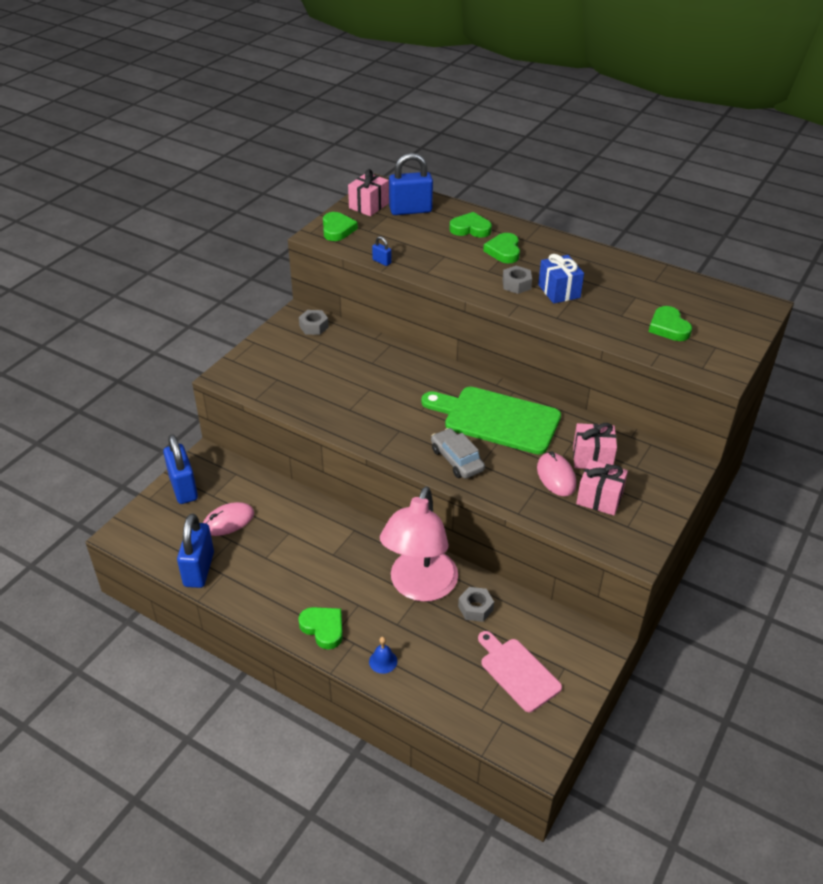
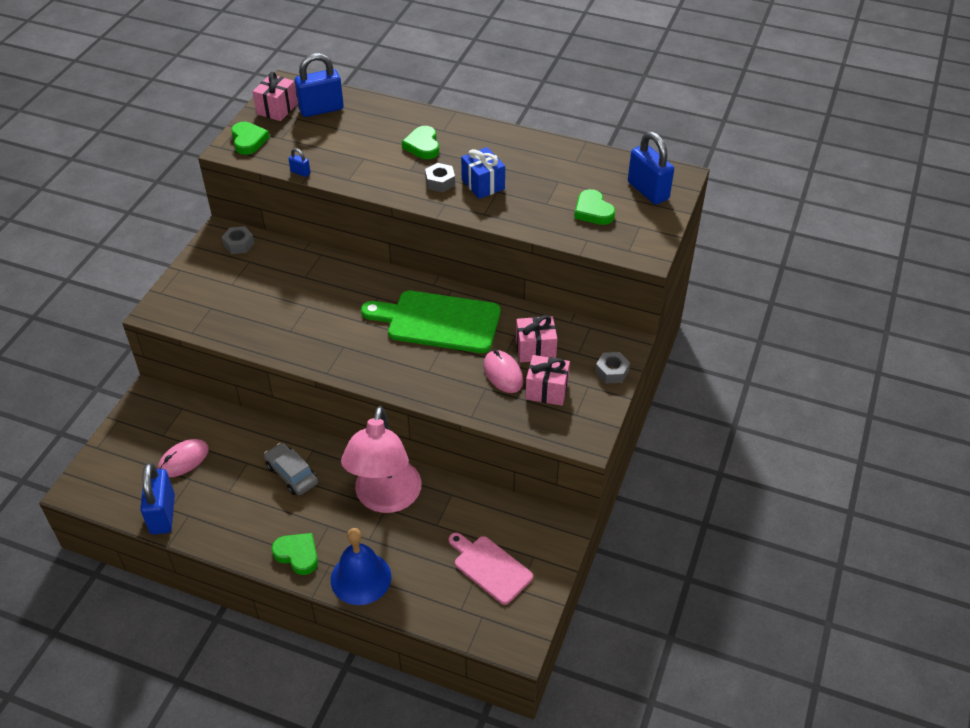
camera: 10 degrees left, 5 degrees up
blue padlock [163,434,198,504] -> blue padlock moved to [628,131,674,205]
blue bell [369,637,397,674] -> blue bell [331,528,391,605], size x2.21
grey car [431,428,485,479] -> grey car moved to [264,443,318,495]
green heart [450,212,492,238] -> none
grey nut [458,587,494,622] -> grey nut moved to [595,352,630,384]

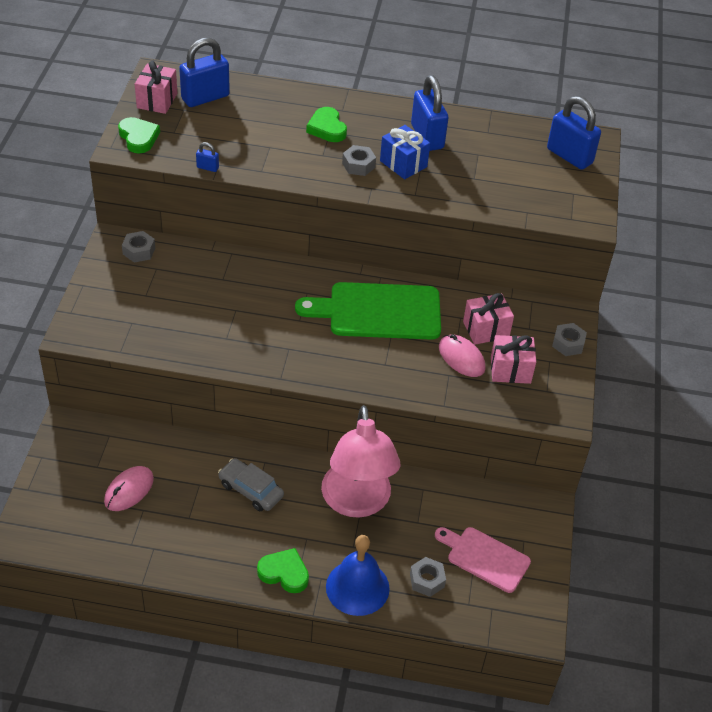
camera: 15 degrees left, 0 degrees up
blue padlock [140,463,175,534] -> blue padlock moved to [411,75,449,151]
green heart [574,189,615,225] -> none
none -> grey nut [410,557,446,597]

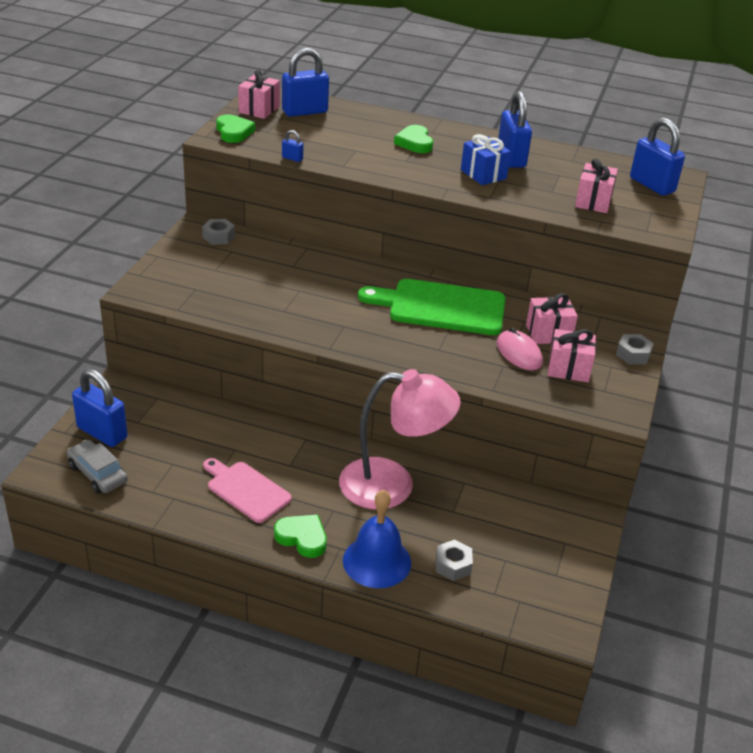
camera: 10 degrees right, 10 degrees down
pink mouse [104,466,154,511] -> none
grey car [218,458,284,511] -> grey car moved to [67,440,128,493]
pink lamp [321,405,400,518] -> pink lamp turned 90 degrees counterclockwise [339,369,461,509]
grey nut [342,145,376,176] -> none
pink cutting board [435,527,531,593] -> pink cutting board moved to [203,458,292,523]
none -> blue padlock [72,369,128,447]
none -> pink gift [575,158,618,213]

